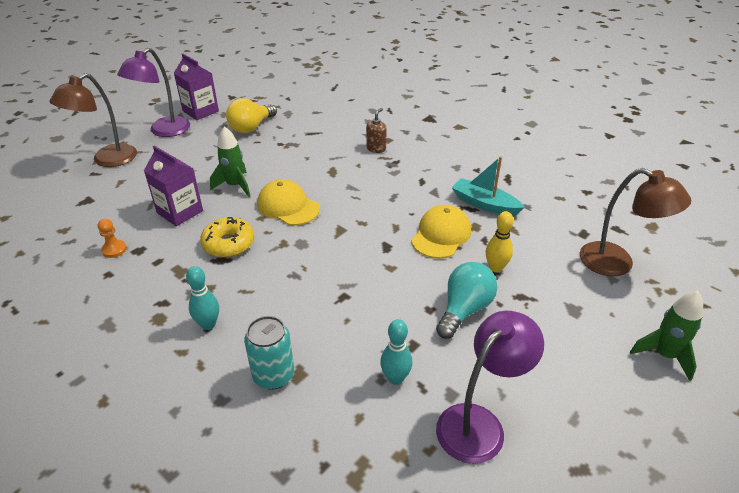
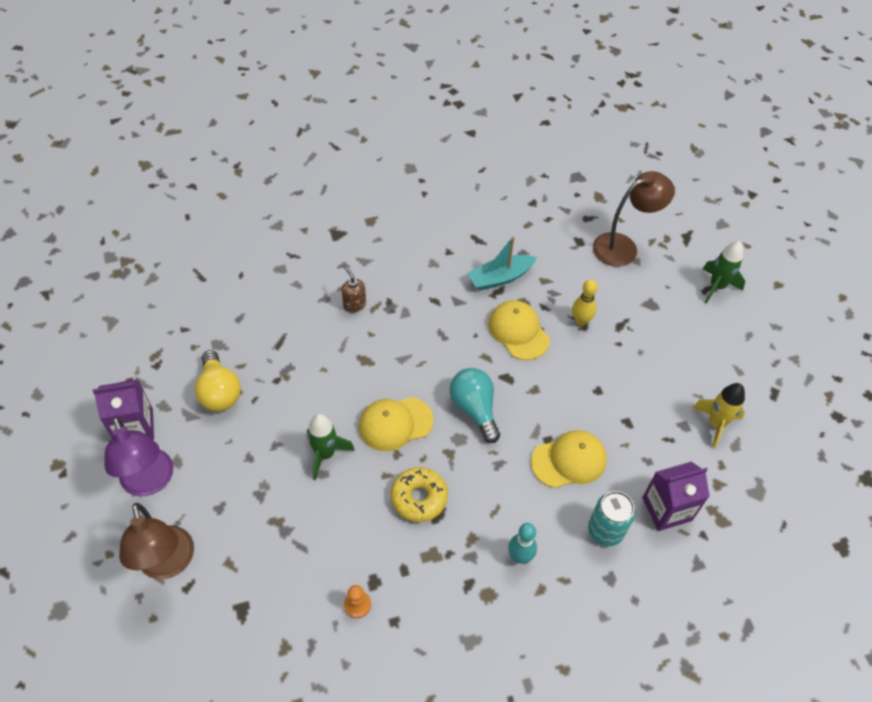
camera: 60 degrees left, 15 degrees up
purple carton [144,145,203,226] -> purple carton moved to [642,462,710,531]
turquoise bowling pin [380,319,412,385] -> none
turquoise light bulb [436,262,498,339] -> turquoise light bulb moved to [450,368,500,443]
purple lamp [436,311,544,464] -> yellow rocket [692,383,745,449]
none -> yellow cap [531,430,607,488]

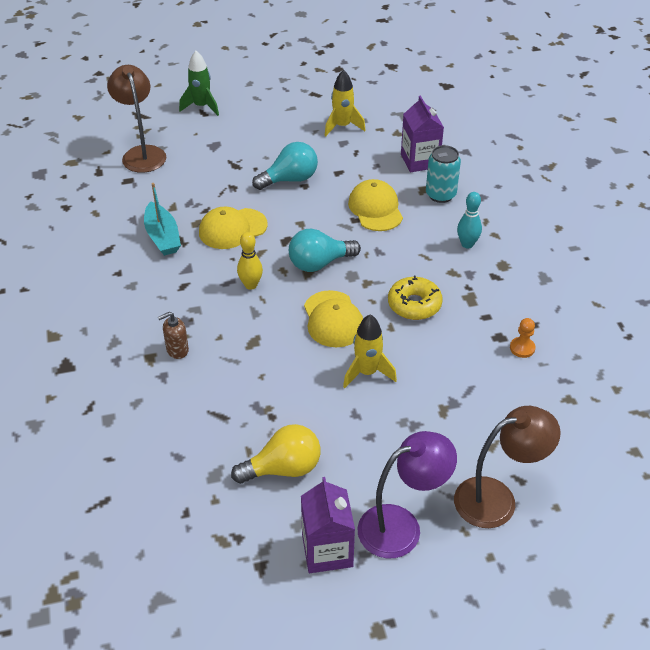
camera: 85 degrees left, 10 degrees down
green rocket [307,414,355,480] -> yellow rocket [343,314,397,388]
yellow bowling pin [572,279,598,326] -> yellow bowling pin moved to [237,232,263,290]
none -> turquoise light bulb [252,142,318,190]

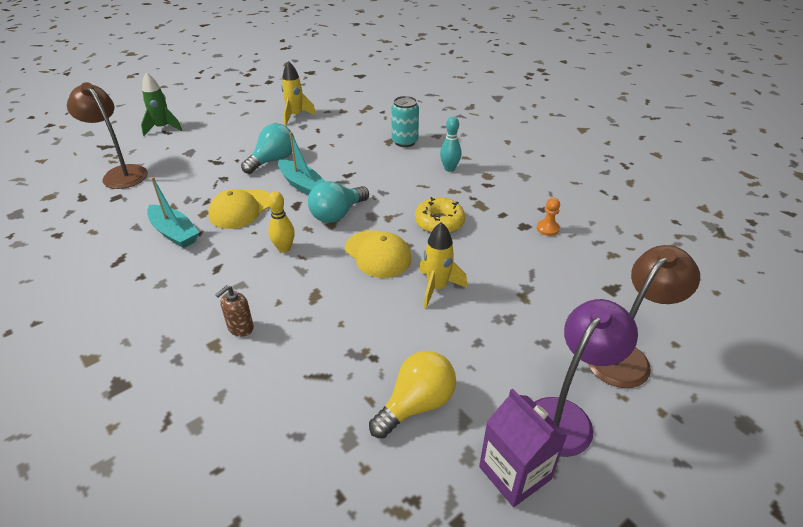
camera: 25 degrees left, 5 degrees down
yellow cap [348,179,403,231] -> none
purple carton [401,95,444,172] -> none
none -> turquoise boat [278,132,325,195]

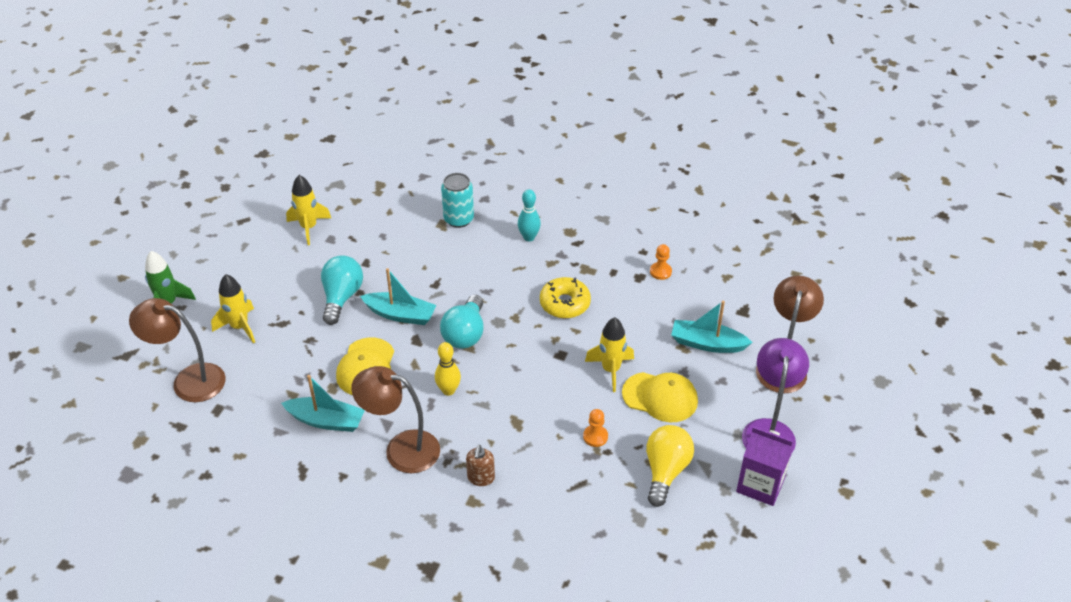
camera: 30 degrees left, 5 degrees up
yellow cap [345,230,412,278] -> yellow cap moved to [622,372,698,422]
none -> yellow rocket [211,274,255,343]
none -> brown lamp [351,366,440,473]
none -> orange pawn [583,409,608,447]
none -> turquoise boat [671,301,753,353]

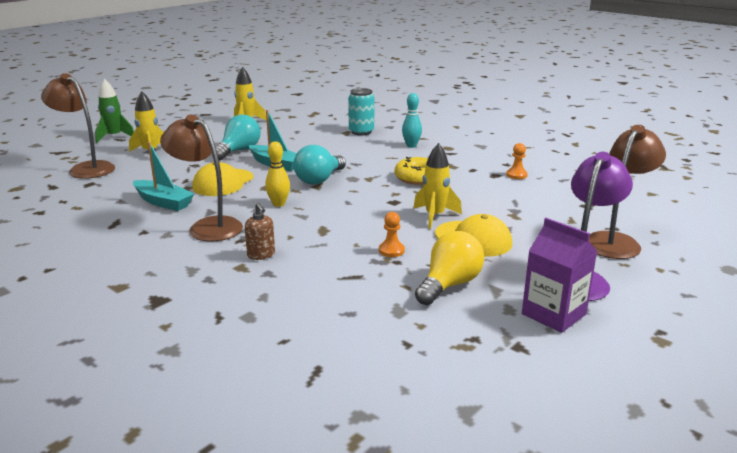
camera: 20 degrees right, 20 degrees down
brown soap dispenser [466,445,495,486] -> brown soap dispenser turned 60 degrees counterclockwise [245,203,275,260]
turquoise boat [671,301,753,353] -> none

